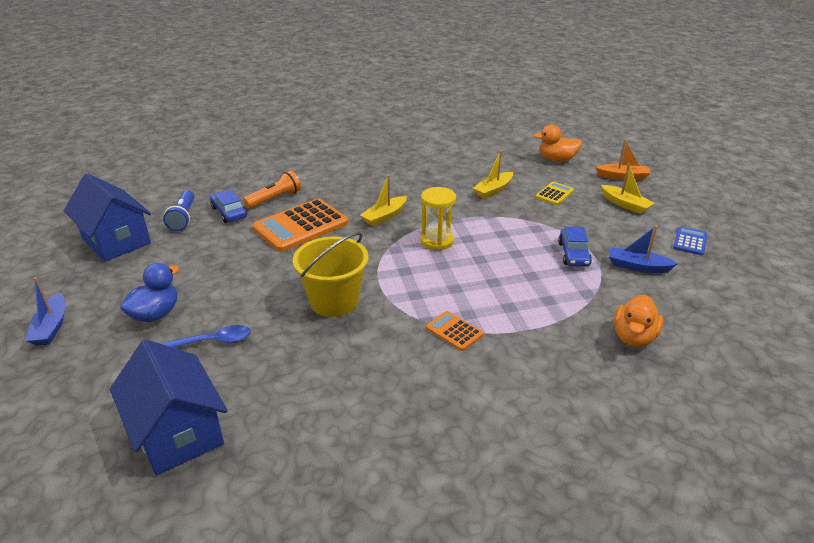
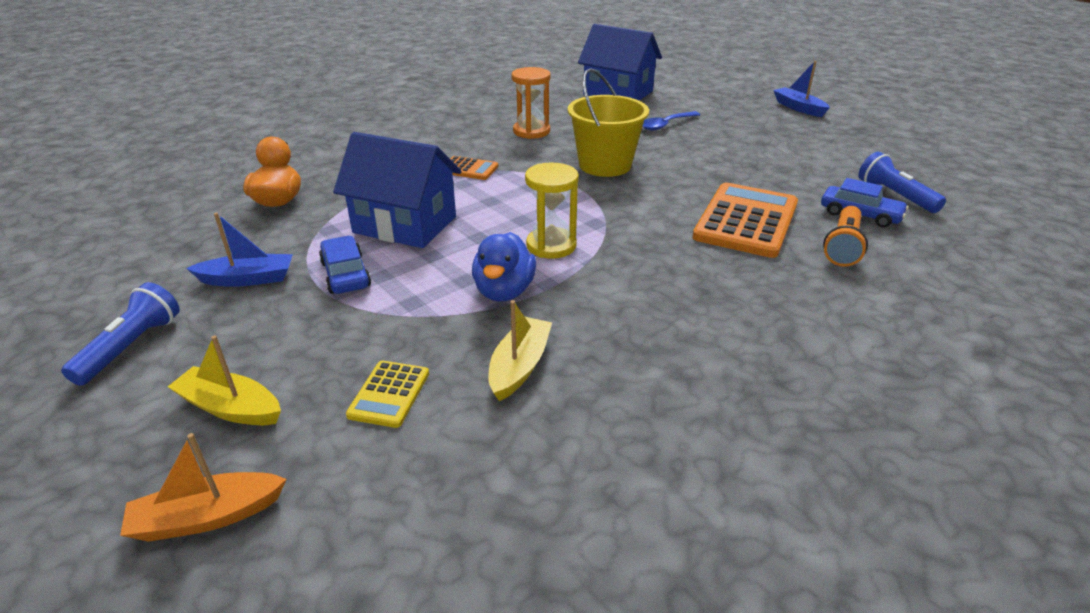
camera: 155 degrees right, 0 degrees up
blue house [64,173,151,262] -> blue house moved to [333,132,461,248]
blue duck [120,263,179,322] -> blue duck moved to [472,232,536,301]
yellow boat [360,175,407,226] -> none
orange duck [533,124,582,162] -> none
blue calculator [673,226,707,255] -> blue flashlight [61,282,180,386]
none -> orange hourglass [511,67,550,139]

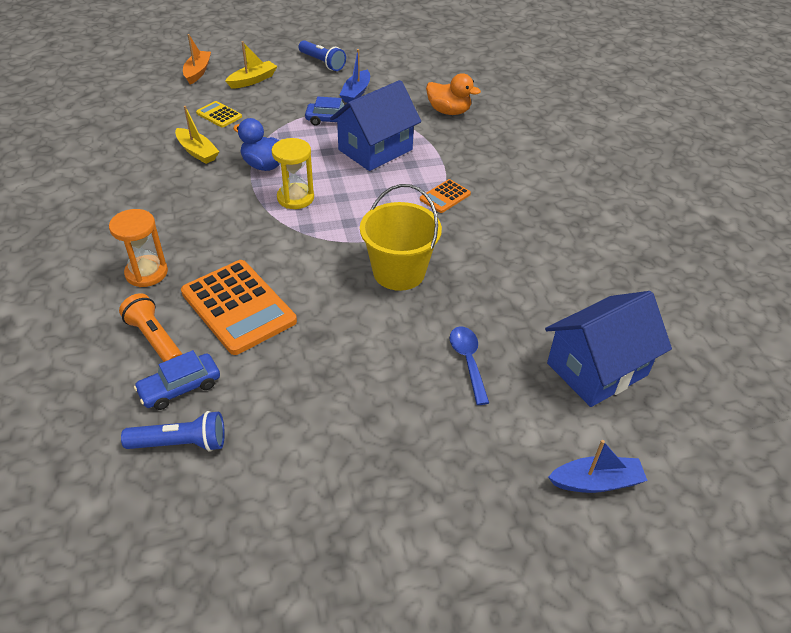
camera: 115 degrees right, 10 degrees up
orange hourglass [511,67,550,139] -> orange hourglass moved to [109,209,168,287]
blue boat [773,61,830,117] -> blue boat moved to [548,440,648,493]

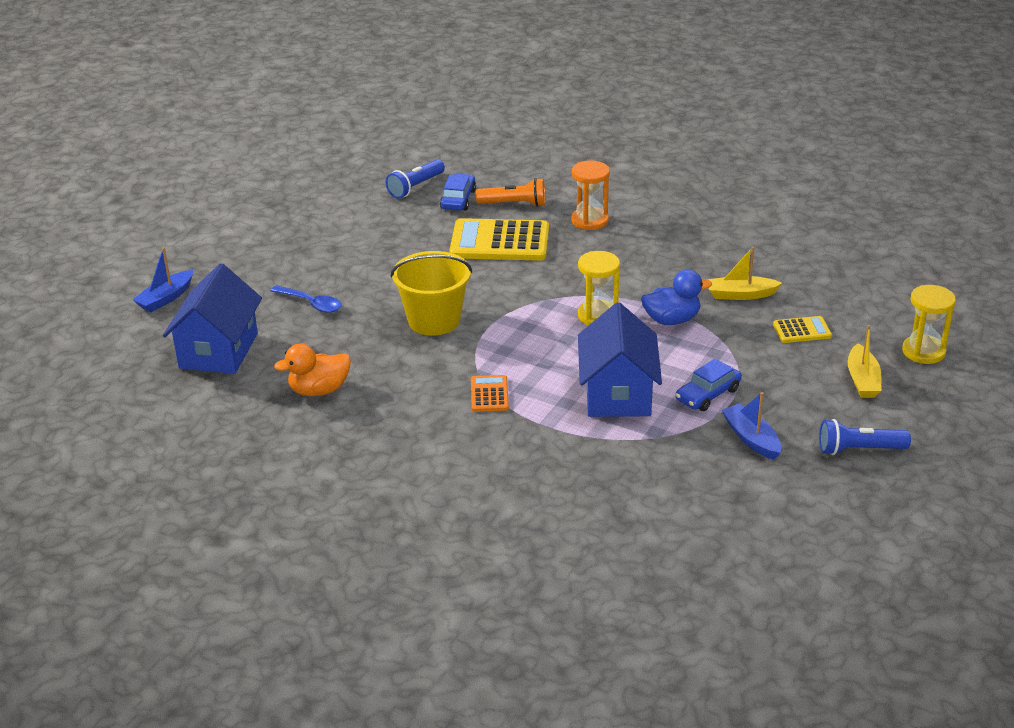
camera: 135 degrees right, 10 degrees down
orange calculator [181,260,297,355] -> yellow calculator [450,218,549,261]
orange boat [183,34,211,84] -> yellow hourglass [902,285,956,364]
orange duck [426,73,481,115] -> orange duck moved to [274,343,351,396]

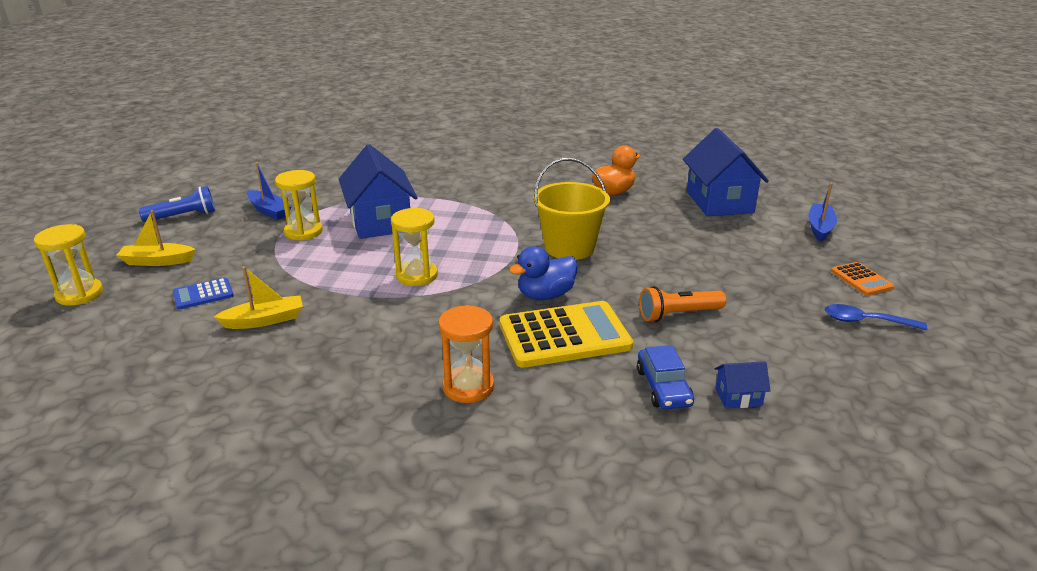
camera: 160 degrees right, 5 degrees down
blue spoon [270,285,342,313] -> blue spoon moved to [825,304,927,330]
blue flashlight [386,159,445,198] -> blue house [715,361,770,408]
orange calculator [471,375,509,412] -> orange calculator moved to [831,262,894,295]
orange flashlight [476,178,545,207] -> orange flashlight moved to [639,286,726,322]
blue duck [641,270,712,325] -> blue duck moved to [509,246,578,300]
blue car [676,358,742,411] -> yellow hourglass [275,170,323,241]
yellow calculator [773,316,832,343] -> blue calculator [173,278,234,310]
yellow boat [848,325,881,398] -> yellow boat turned 75 degrees counterclockwise [116,210,196,266]

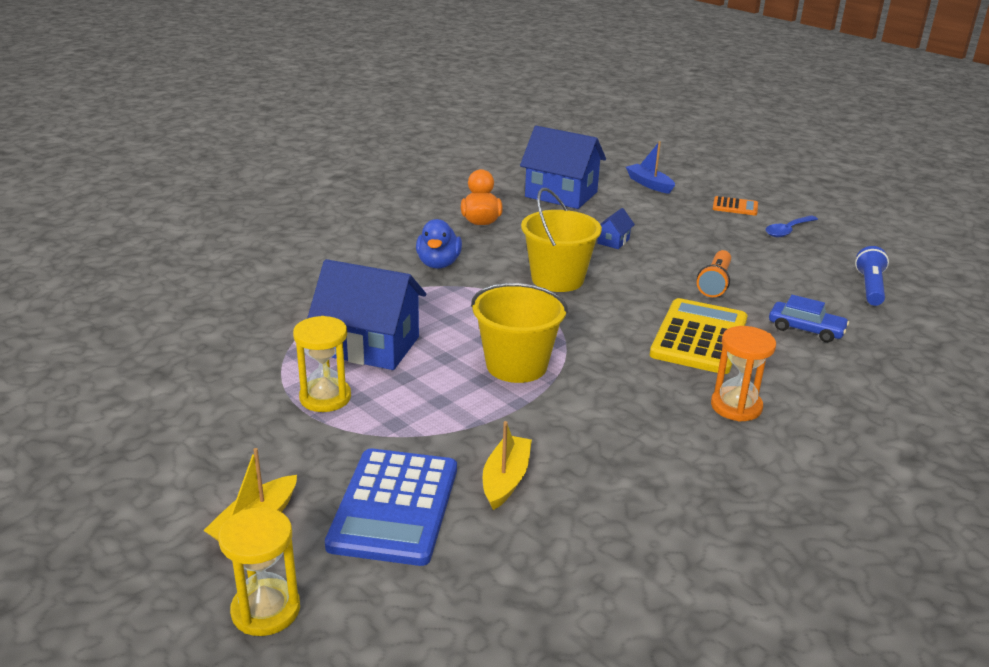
camera: 55 degrees left, 0 degrees up
blue flashlight [139,186,215,222] -> blue flashlight moved to [855,246,889,306]
blue calculator [173,278,234,310] -> blue calculator [325,448,457,566], size x2.04
blue boat [247,162,292,220] -> none
yellow hourglass [391,208,438,286] -> yellow bucket [471,283,568,383]
blue duck [509,246,578,300] -> blue duck moved to [416,219,462,269]
blue house [715,361,770,408] -> blue house moved to [597,208,635,249]

